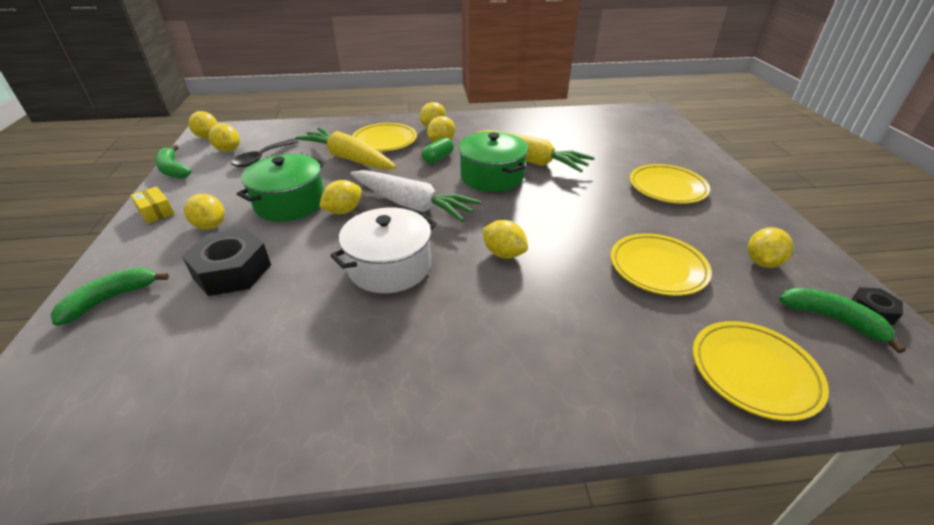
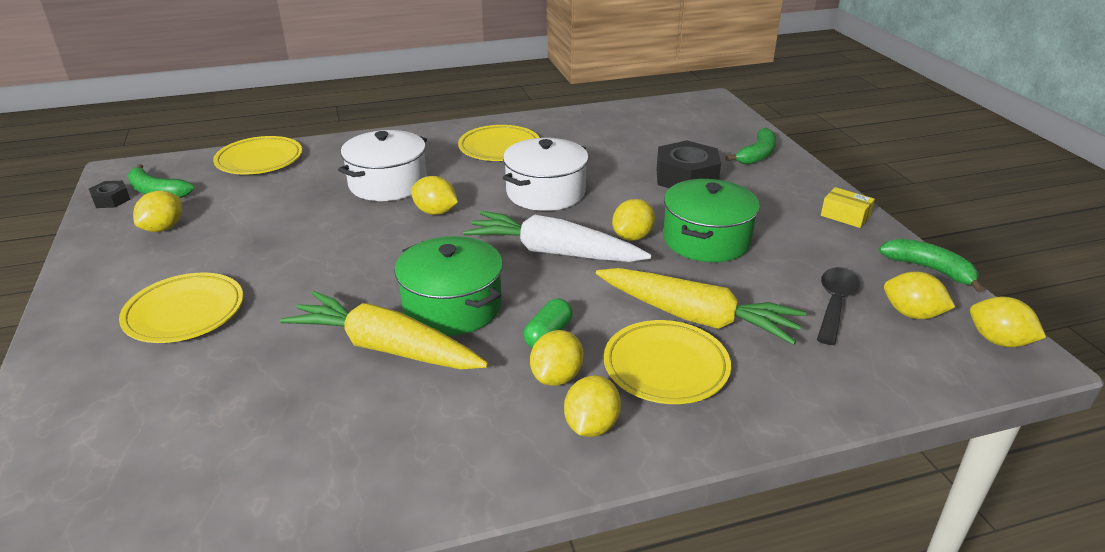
camera: 170 degrees right, 5 degrees down
yellow lemon [184,194,225,230] -> none
yellow plate [610,233,712,296] -> yellow plate moved to [458,125,540,161]
none -> white pot [338,130,427,201]

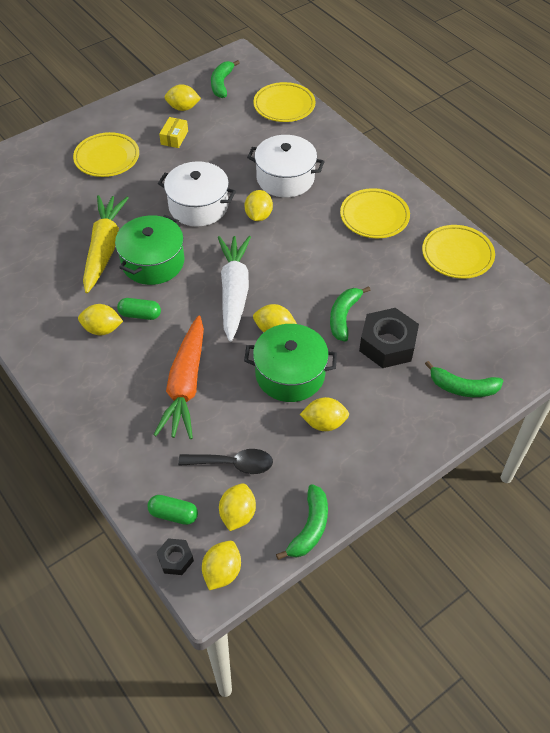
camera: 70 degrees right, 20 degrees up
black nut [89,181,130,208] -> black nut moved to [156,538,194,575]
white pot [503,138,589,211] -> white pot moved to [158,161,236,227]
yellow lemon [564,375,621,437] -> yellow lemon moved to [300,397,349,431]
yellow carrot [596,268,806,345] -> orange carrot [154,315,204,439]
yellow plate [604,320,731,404] -> yellow plate moved to [422,225,495,279]
yellow box [821,187,875,228] -> yellow box moved to [159,117,188,148]
none -> green capsule [147,495,198,525]
none -> green banana [330,286,370,342]

